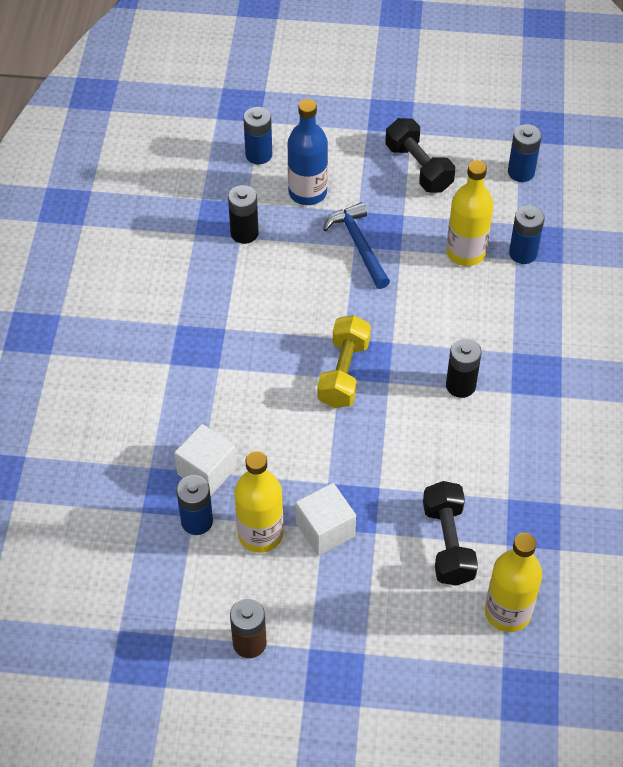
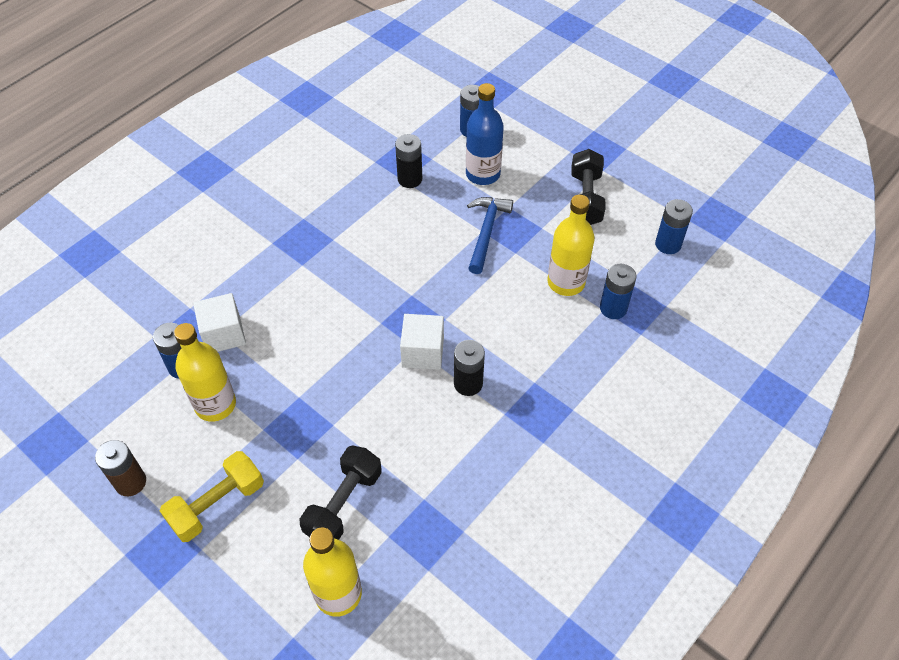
camera: 35 degrees right, 0 degrees up
white cube [295,483,356,556] -> white cube moved to [400,314,444,370]
yellow dumbbell [317,315,371,408] -> yellow dumbbell moved to [160,451,264,542]

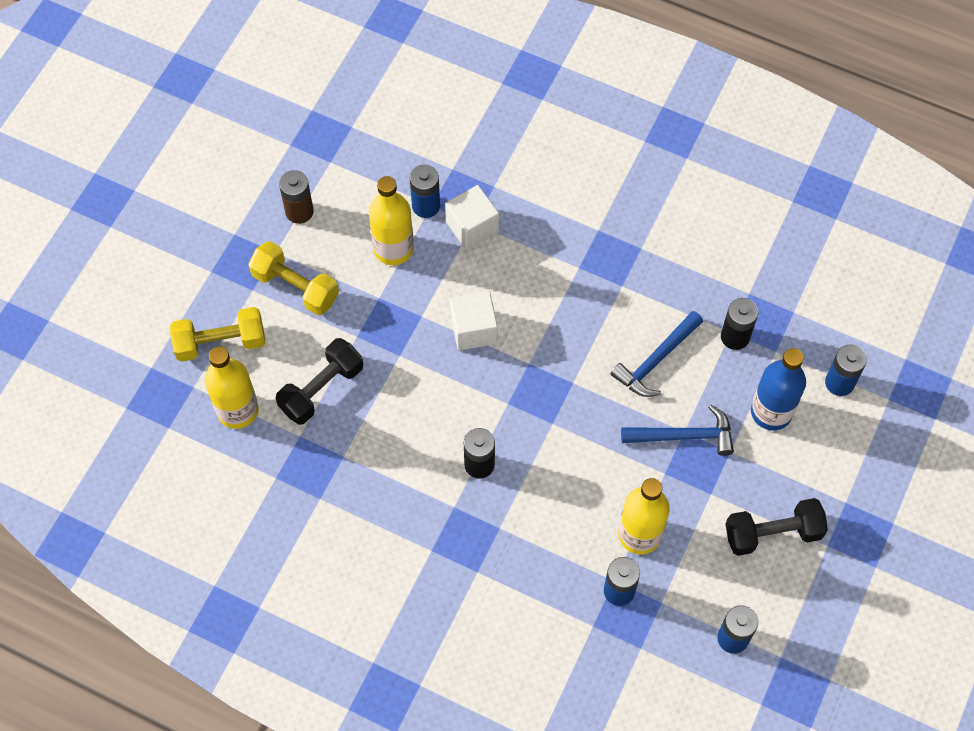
camera: 75 degrees right, 10 degrees up
black dumbbell [300,445,382,540] -> black dumbbell turned 60 degrees counterclockwise [276,338,363,425]
white cube [400,314,444,370] -> white cube moved to [450,291,498,351]
none -> yellow dumbbell [170,307,265,362]
none -> blue hammer [610,311,703,397]

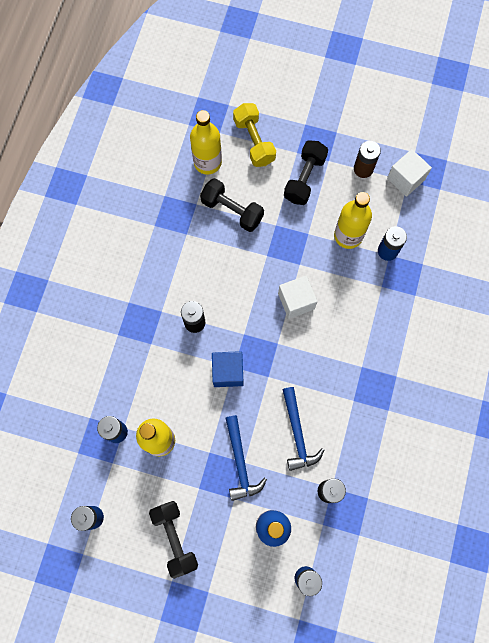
camera: 80 degrees right, 10 degrees up
yellow dumbbell [248,241,339,315] -> black dumbbell [284,140,328,205]
white cube [445,185,499,250] -> white cube moved to [387,149,432,197]
blue hammer [610,311,703,397] -> blue hammer turned 135 degrees counterclockwise [282,387,324,471]
none -> blue cube [212,351,243,387]

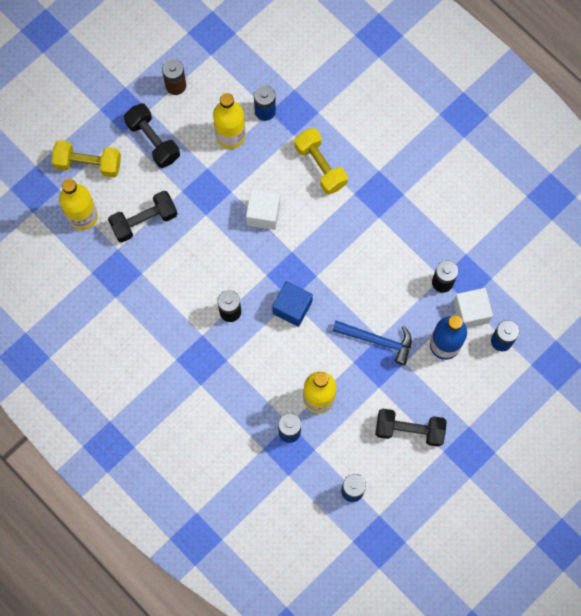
camera: 60 degrees left, 0 degrees up
blue hammer [282,387,324,471] -> none
white cube [387,149,432,197] -> white cube moved to [453,288,493,328]
none -> yellow dumbbell [294,128,348,195]

